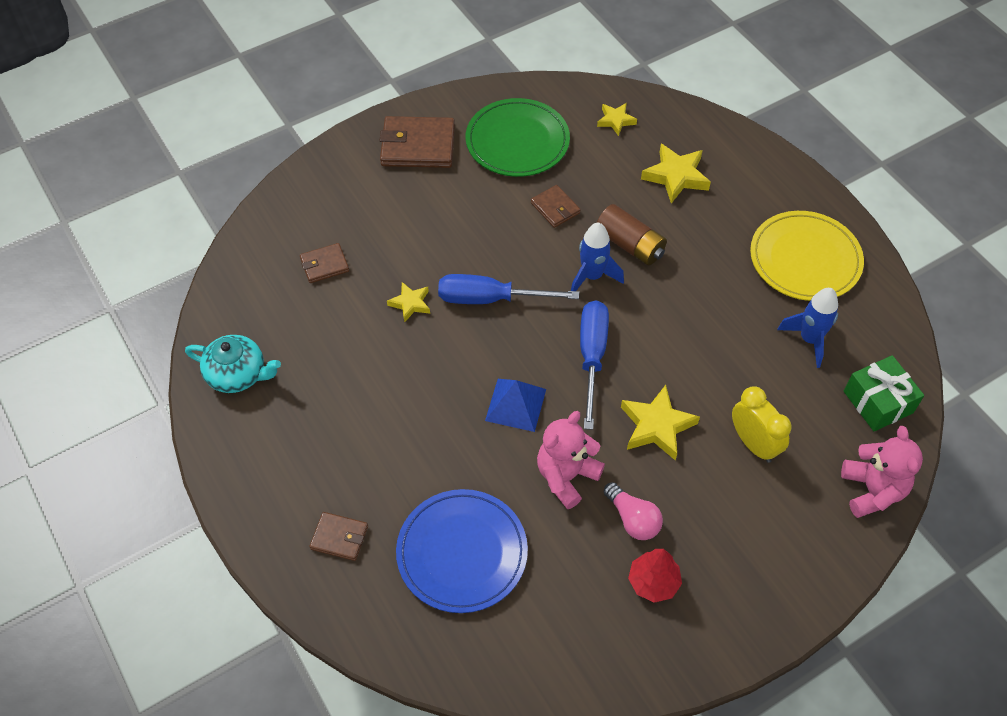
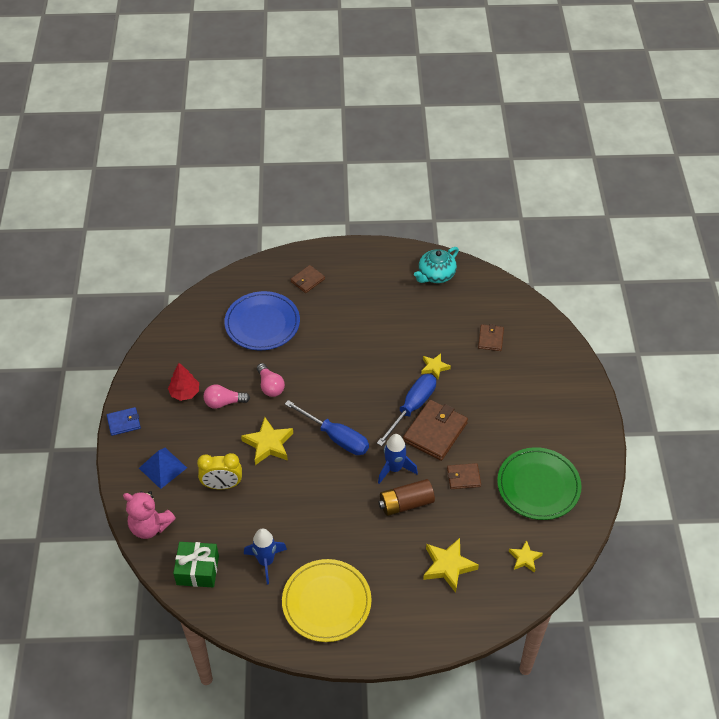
camera: 120 degrees right, 5 degrees down
brown wallet [379,116,455,168] -> brown wallet moved to [403,400,468,461]
blue pyramid [485,379,546,432] -> blue pyramid moved to [139,448,187,489]
pink teddy bear [537,411,605,509] -> pink light bulb [257,363,285,397]
none -> blue wallet [107,407,141,436]

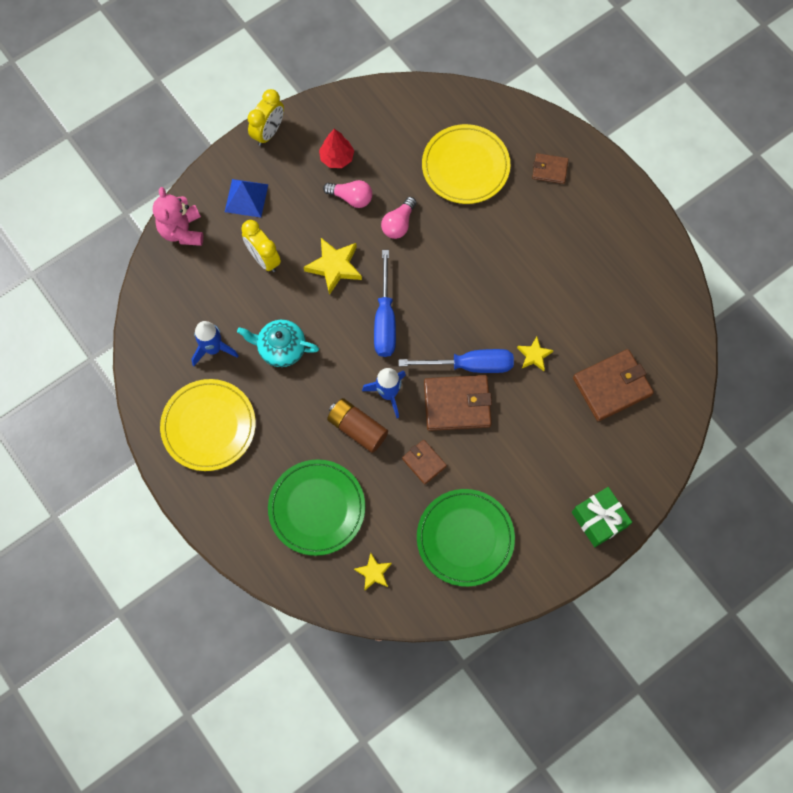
camera: 55 degrees right, 20 degrees up
blue wallet [107,407,141,436] -> yellow clock [248,89,284,146]
green gift [173,542,219,587] -> green gift moved to [572,487,632,547]
pink light bulb [204,384,250,409] -> pink light bulb turned 150 degrees clockwise [323,180,372,208]
blue plate [224,291,300,350] -> yellow plate [422,124,510,204]
turquoise teapot [414,247,459,283] -> turquoise teapot moved to [237,320,319,367]
yellow star [423,538,479,593] -> green plate [268,459,365,556]
brown wallet [478,324,504,351] -> brown wallet [573,349,654,421], size x1.82

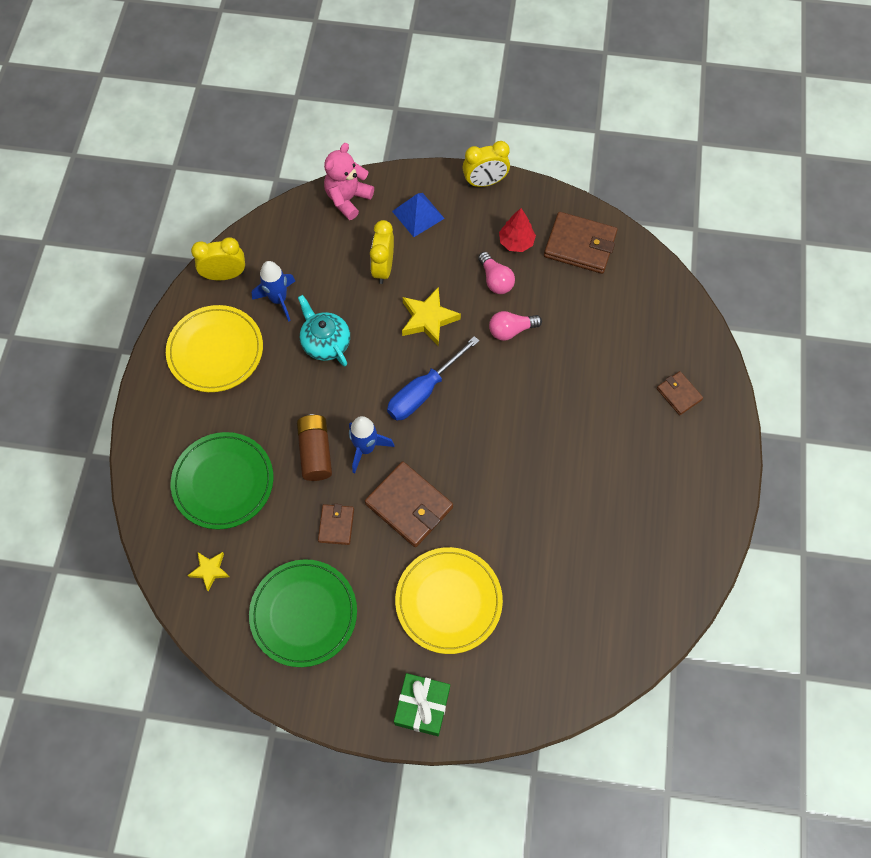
camera: 45 degrees right, 5 degrees down
blue screwdriver [399,349,514,373] -> none
yellow plate [422,124,510,204] -> yellow plate moved to [395,547,503,654]
yellow star [517,337,554,371] -> none
brown wallet [573,349,654,421] -> brown wallet moved to [544,212,618,274]
none -> yellow clock [191,238,245,280]

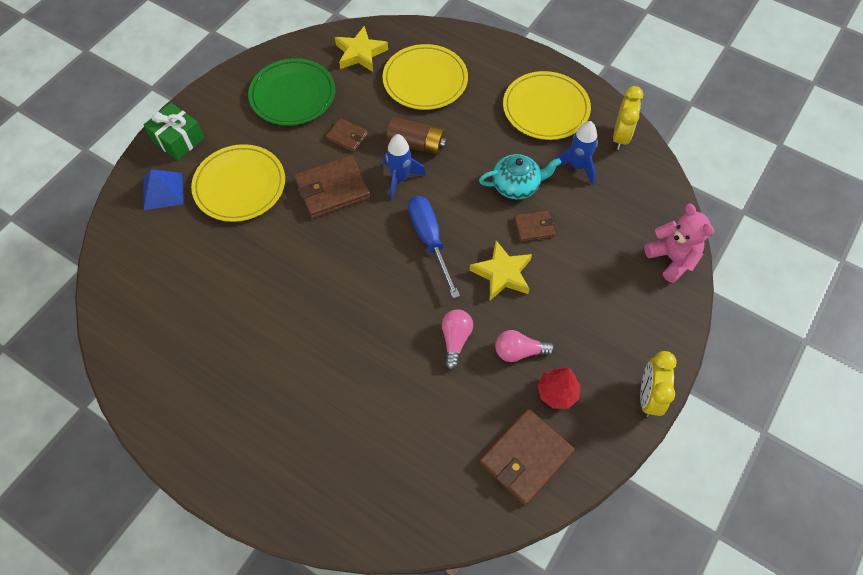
camera: 115 degrees right, 5 degrees down
green plate [171,432,273,529] -> yellow plate [382,44,468,110]
yellow star [188,552,230,592] -> yellow star [335,26,388,72], size x1.66
yellow clock [370,220,394,284] -> none
blue pyramid [392,193,445,237] -> blue pyramid moved to [143,169,184,210]
brown wallet [657,371,703,415] -> brown wallet moved to [514,210,555,242]

